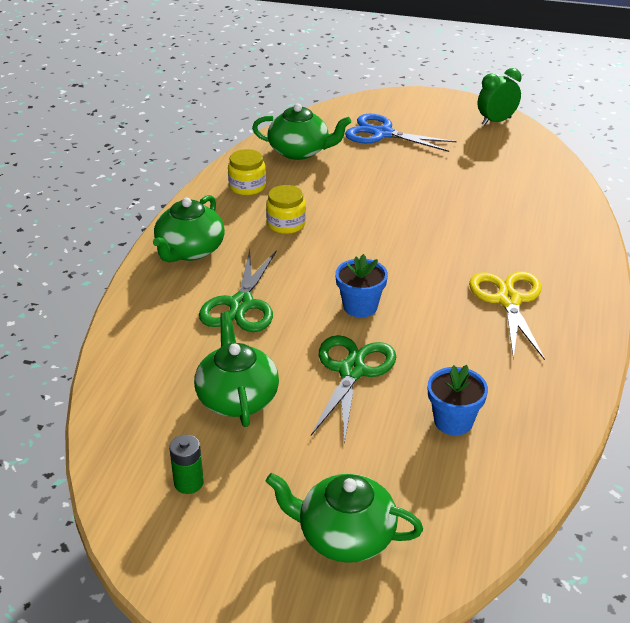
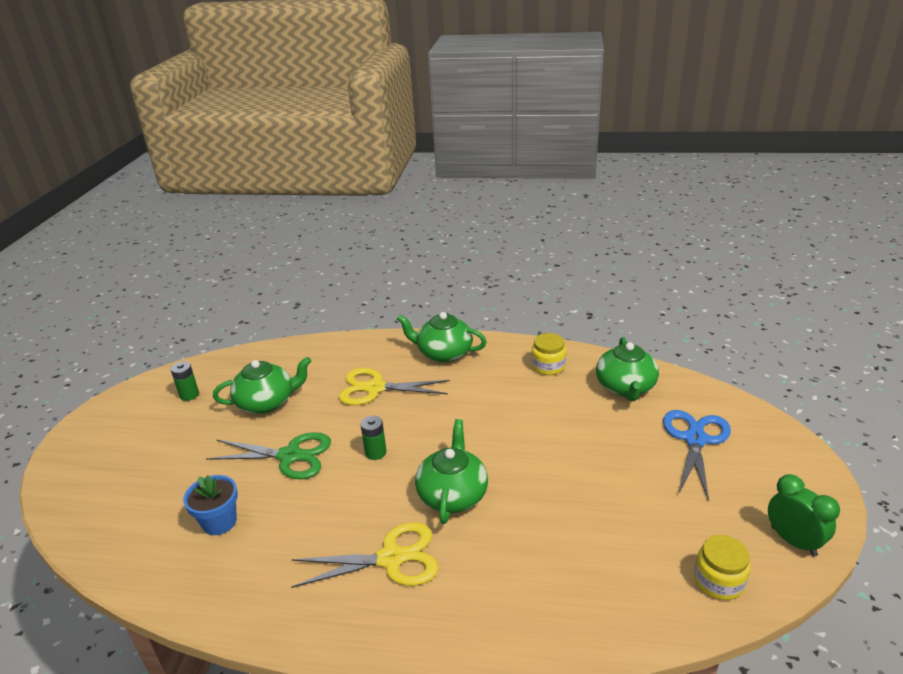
camera: 85 degrees right, 5 degrees down
green scissors [199,250,277,332] -> yellow scissors [339,368,450,405]
yellow jar [266,185,306,234] -> yellow jar moved to [694,535,750,600]
green teapot [266,473,423,563] -> green teapot moved to [415,419,488,524]
blue flower pot [335,254,388,318] -> green battery [360,416,386,460]

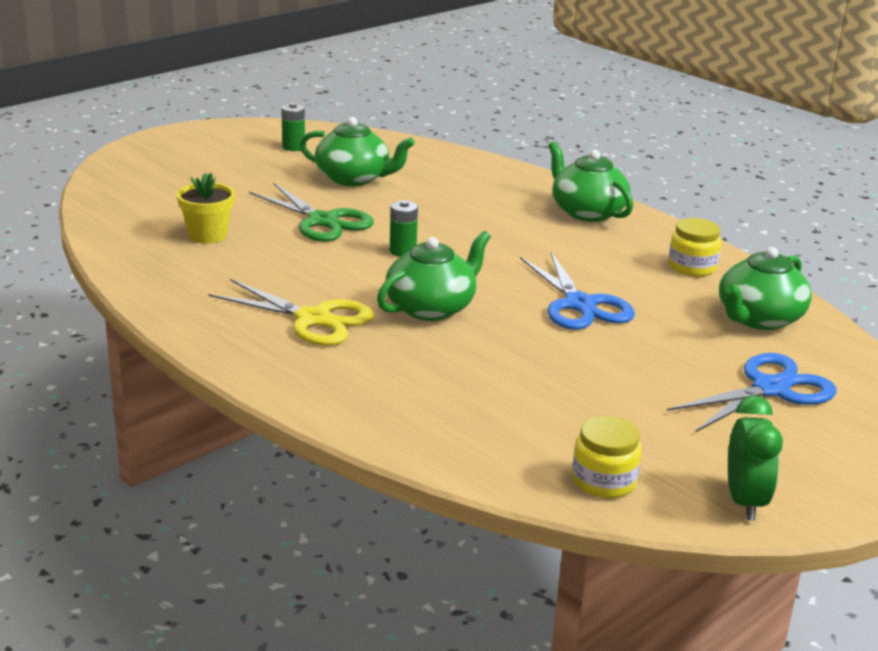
camera: 35 degrees right, 5 degrees down
blue flower pot [183,475,238,535] -> yellow flower pot [177,173,235,244]
yellow scissors [339,368,450,405] -> none
none -> blue scissors [520,252,635,330]

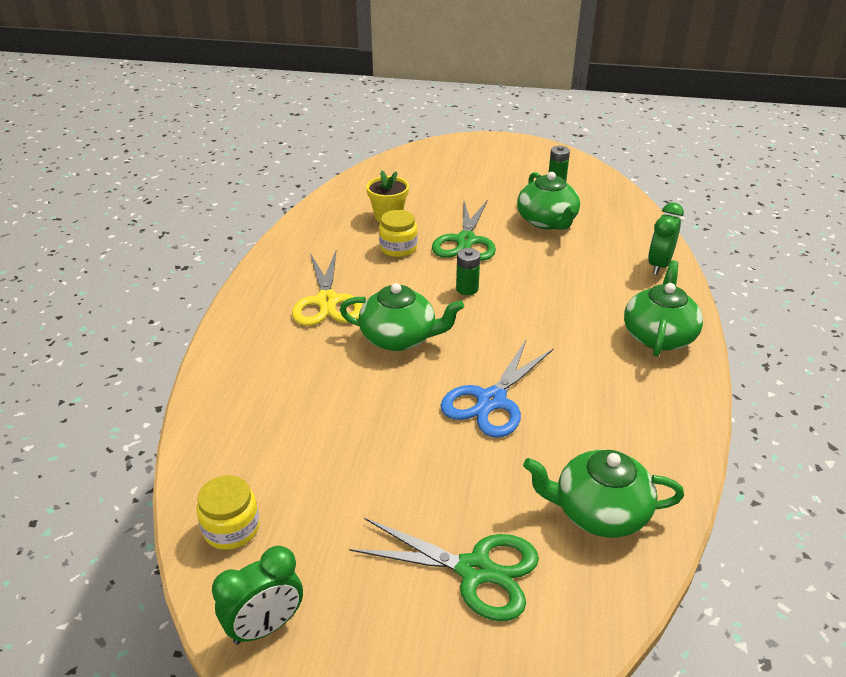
camera: 55 degrees right, 10 degrees up
blue scissors [667,353,836,432] -> green scissors [349,518,539,621]
yellow jar [669,218,721,276] -> yellow jar moved to [379,210,418,257]
none -> green clock [648,203,684,275]

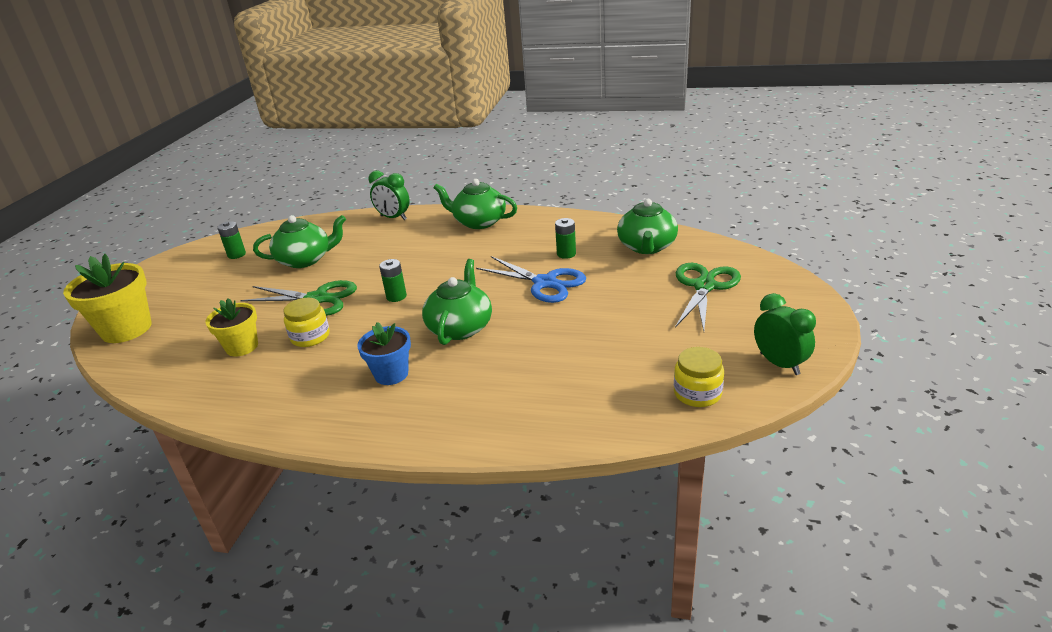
camera: 85 degrees left, 5 degrees down
yellow scissors [292,251,363,326] -> blue flower pot [357,322,411,385]
none -> yellow flower pot [63,254,152,343]
none -> green battery [555,218,576,259]

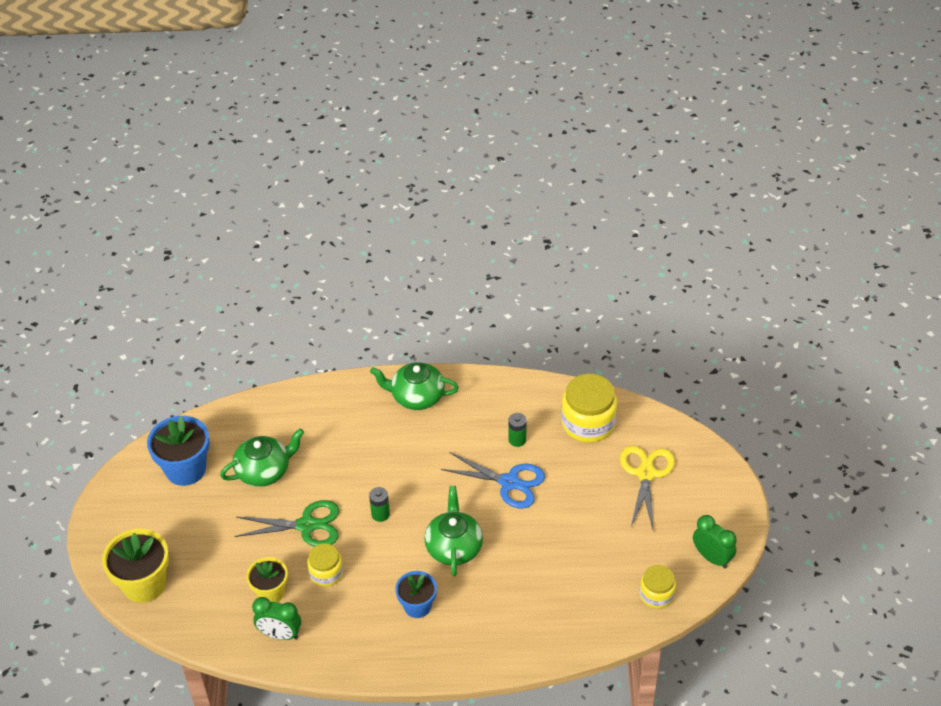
camera: 15 degrees left, 15 degrees up
green battery [217,221,246,259] -> blue flower pot [147,416,210,486]
green clock [369,171,410,220] -> green clock moved to [252,597,301,640]
green teapot [617,199,678,254] -> yellow jar [561,374,617,443]
green scissors [675,263,741,331] -> yellow scissors [620,446,675,532]

